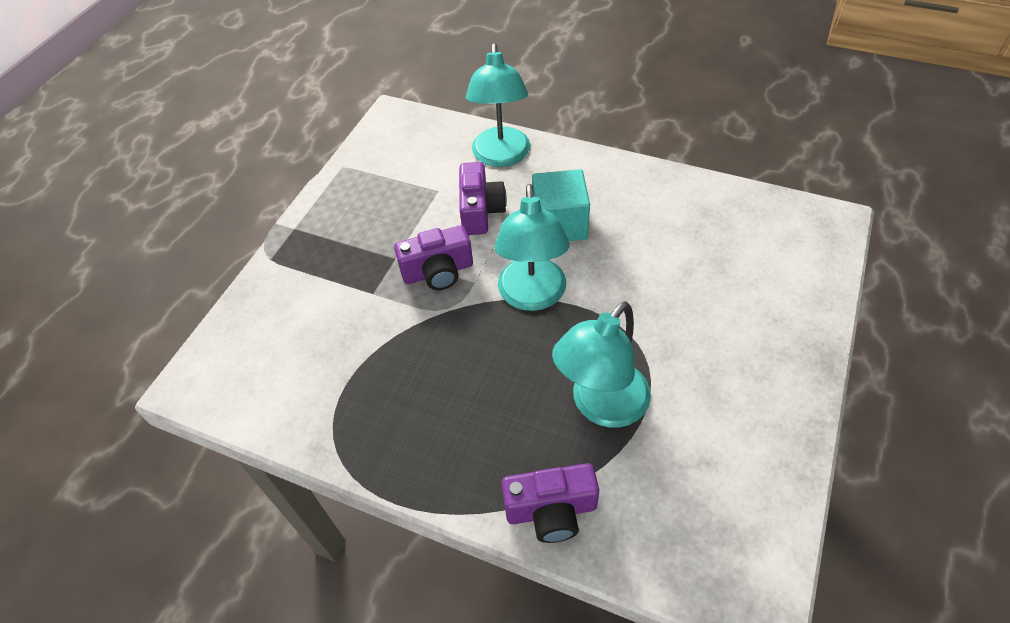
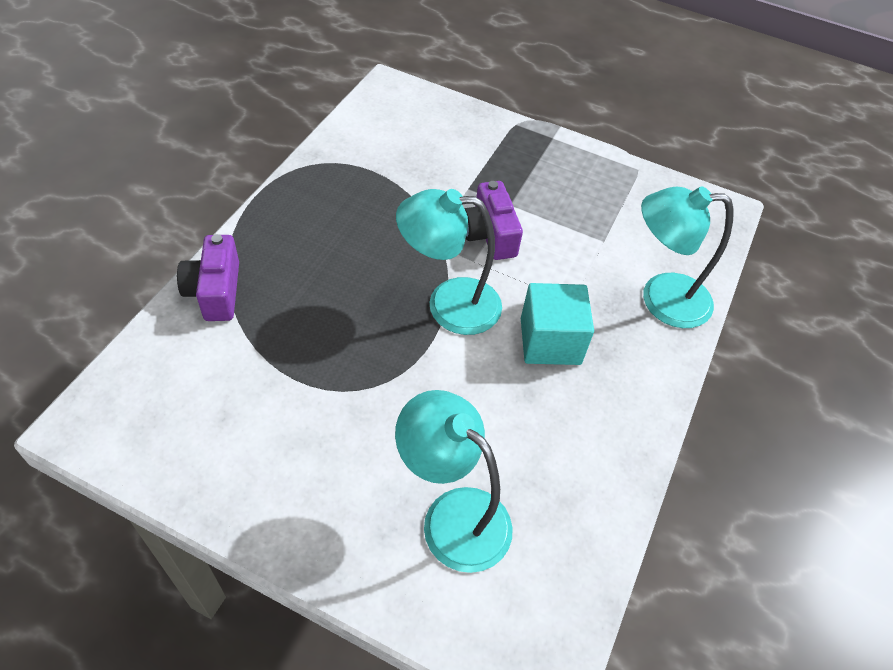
camera: 85 degrees right, 0 degrees up
purple camera [459,162,507,235] -> none
turquoise lamp [552,301,651,428] -> turquoise lamp moved to [395,390,513,573]

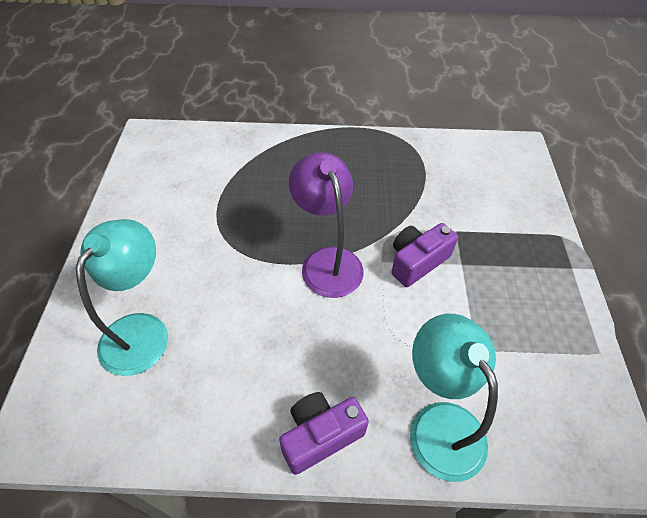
camera: 70 degrees right, 0 degrees up
purple camera [177,234,239,321] -> purple camera moved to [279,392,369,475]
turquoise lamp [396,189,502,335] -> purple lamp [289,152,364,298]
turquoise cube [521,283,594,365] -> none

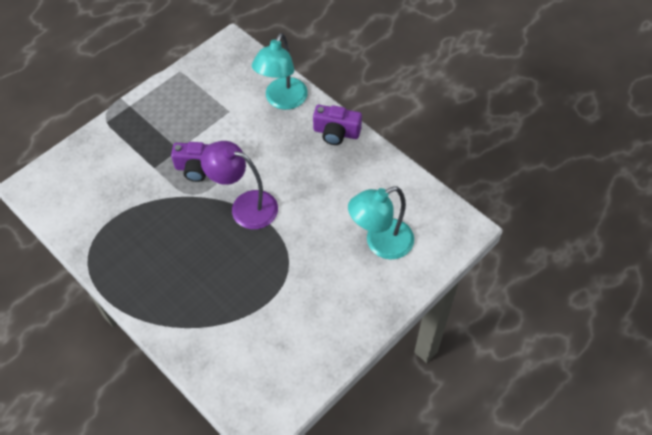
camera: 135 degrees left, 5 degrees up
purple lamp [289,152,364,298] -> purple lamp turned 90 degrees clockwise [201,141,278,229]

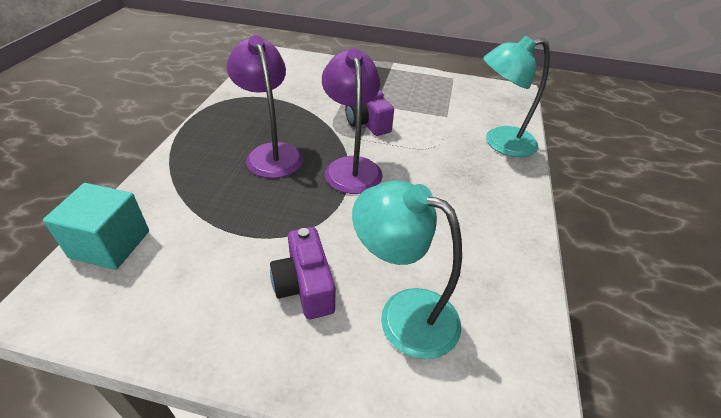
camera: 55 degrees right, 15 degrees down
purple camera [313,105,362,145] -> purple camera moved to [270,227,335,319]
none -> turquoise cube [43,183,149,270]
none -> purple lamp [227,35,303,178]

